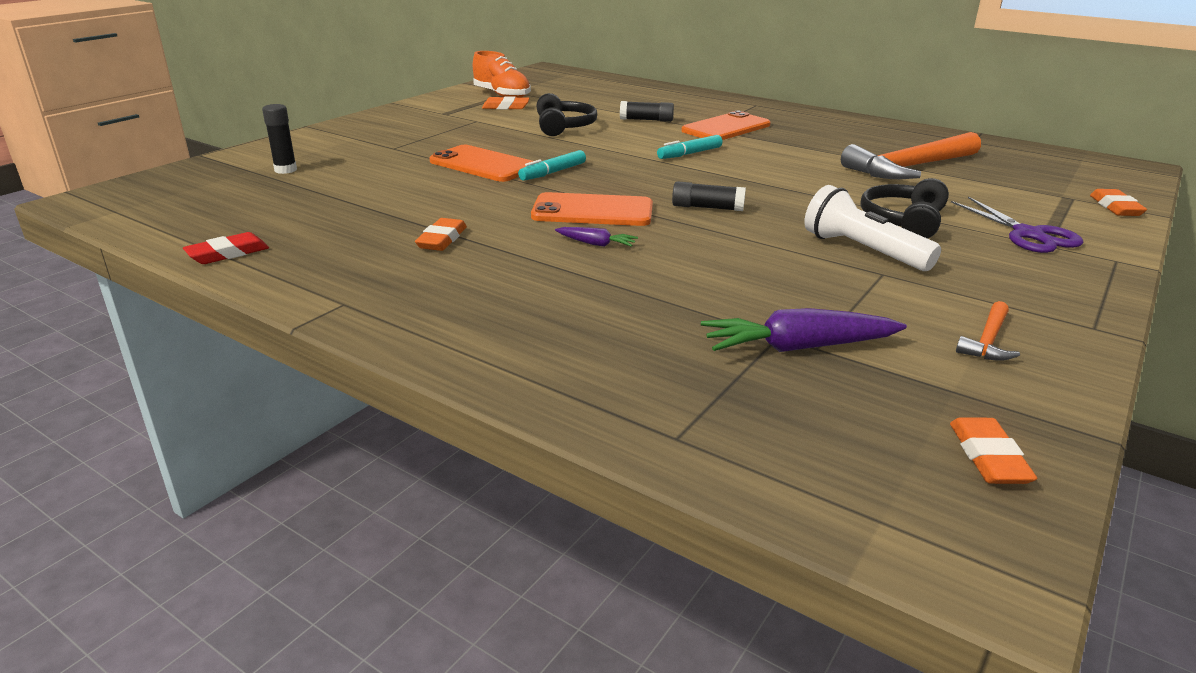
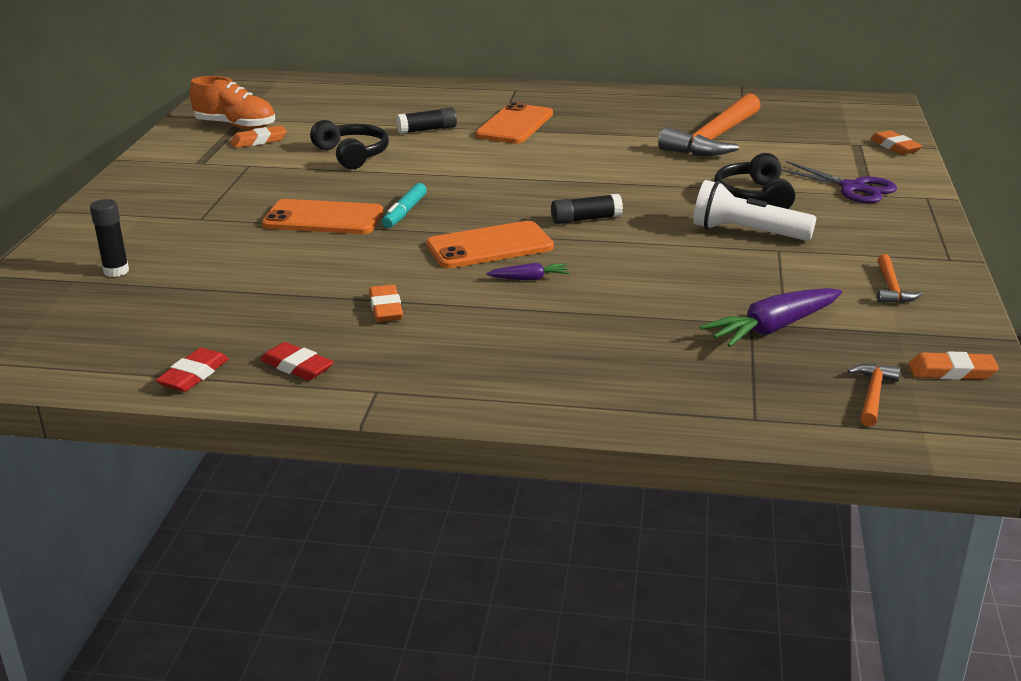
camera: 25 degrees left, 0 degrees up
turquoise marker [657,135,723,159] -> none
orange eraser [950,417,1037,484] -> orange eraser turned 60 degrees counterclockwise [909,352,999,380]
none -> red eraser [260,342,334,381]
none -> orange hammer [848,364,901,427]

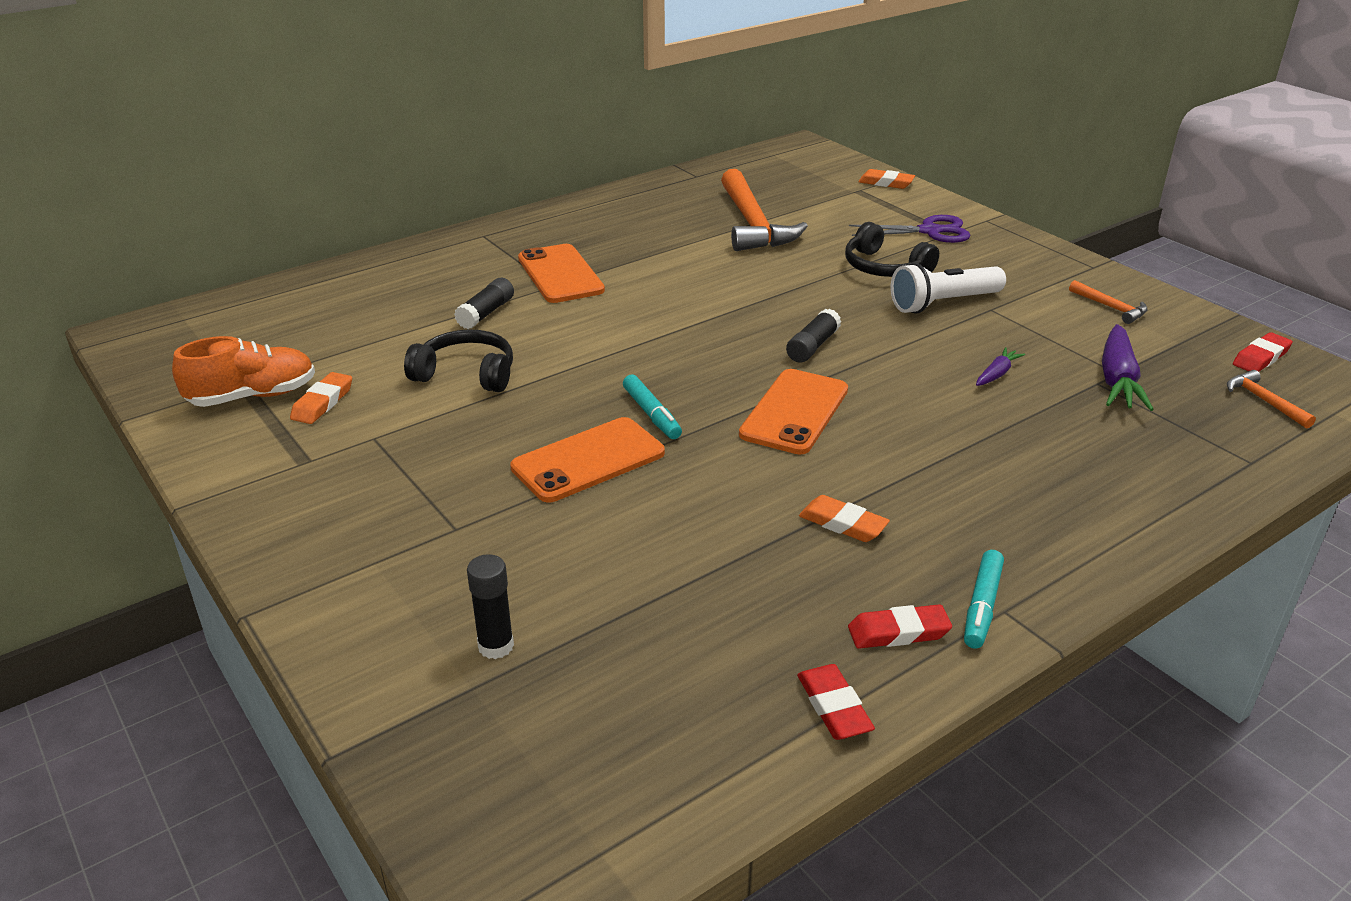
camera: 45 degrees left, 5 degrees up
purple carrot [486,263,570,280] -> purple carrot moved to [976,347,1025,386]
orange eraser [909,352,999,380] -> red eraser [1233,332,1293,372]
none -> turquoise marker [964,550,1004,649]

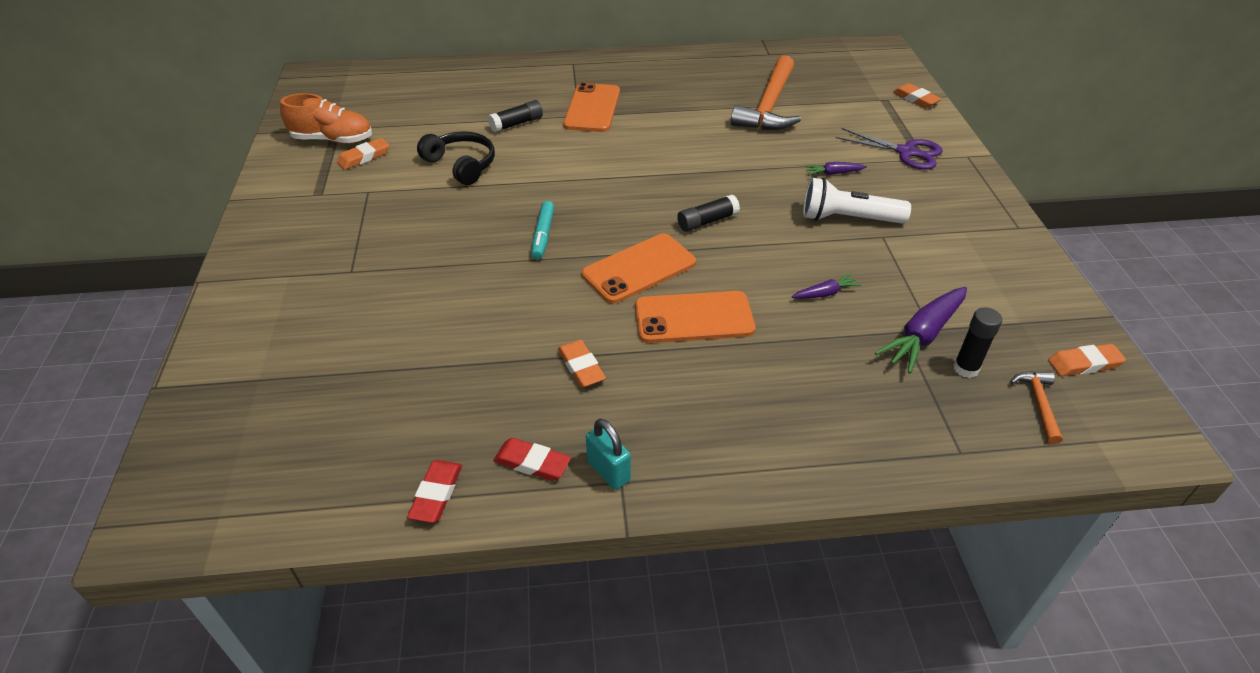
camera: 30 degrees right, 10 degrees up
black glue stick [467,554,514,659] -> black glue stick moved to [953,307,1002,378]
orange phone [510,417,665,502] -> orange phone moved to [635,291,755,343]
black headphones [845,222,939,277] -> purple carrot [804,162,867,176]
turquoise marker [964,550,1004,649] -> turquoise padlock [586,419,631,490]
orange hammer [1069,280,1148,324] -> none
red eraser [1233,332,1293,372] -> orange eraser [1048,344,1126,376]

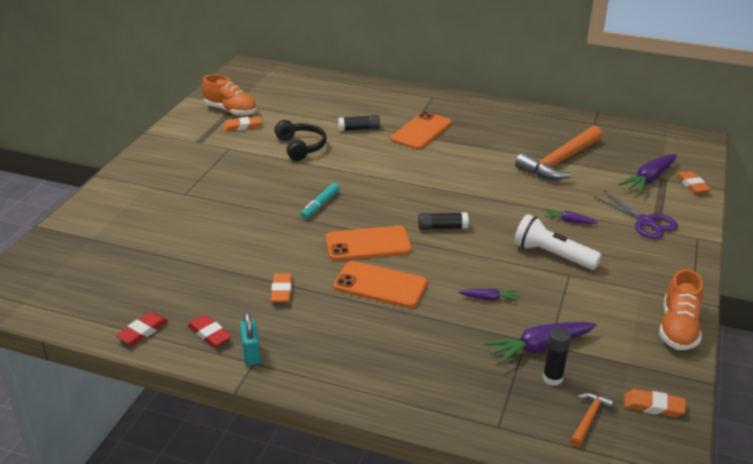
camera: 25 degrees right, 10 degrees down
none -> purple carrot [618,154,677,194]
none -> orange shoe [659,269,703,350]

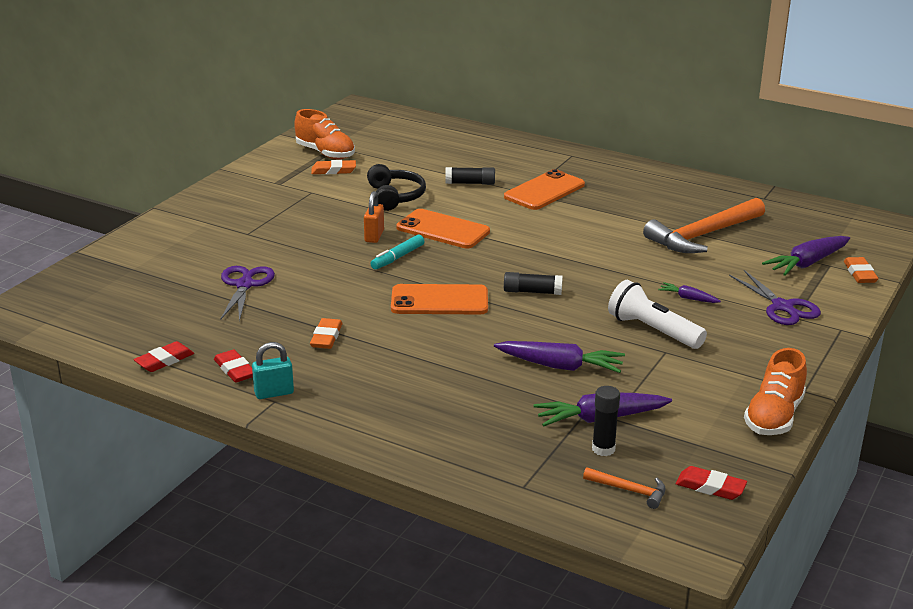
camera: 10 degrees right, 5 degrees down
turquoise padlock [240,311,261,366] -> turquoise padlock turned 75 degrees clockwise [252,342,294,399]
orange phone [333,261,428,308] -> orange phone moved to [396,209,490,249]
purple carrot [459,289,518,301] -> purple carrot [494,341,625,373], size x1.90
orange hammer [570,392,614,447] -> orange hammer turned 75 degrees clockwise [583,467,666,509]
orange eraser [624,389,686,417] -> red eraser [676,466,747,500]
none -> purple scissors [220,266,275,322]
none -> orange padlock [364,191,384,243]

